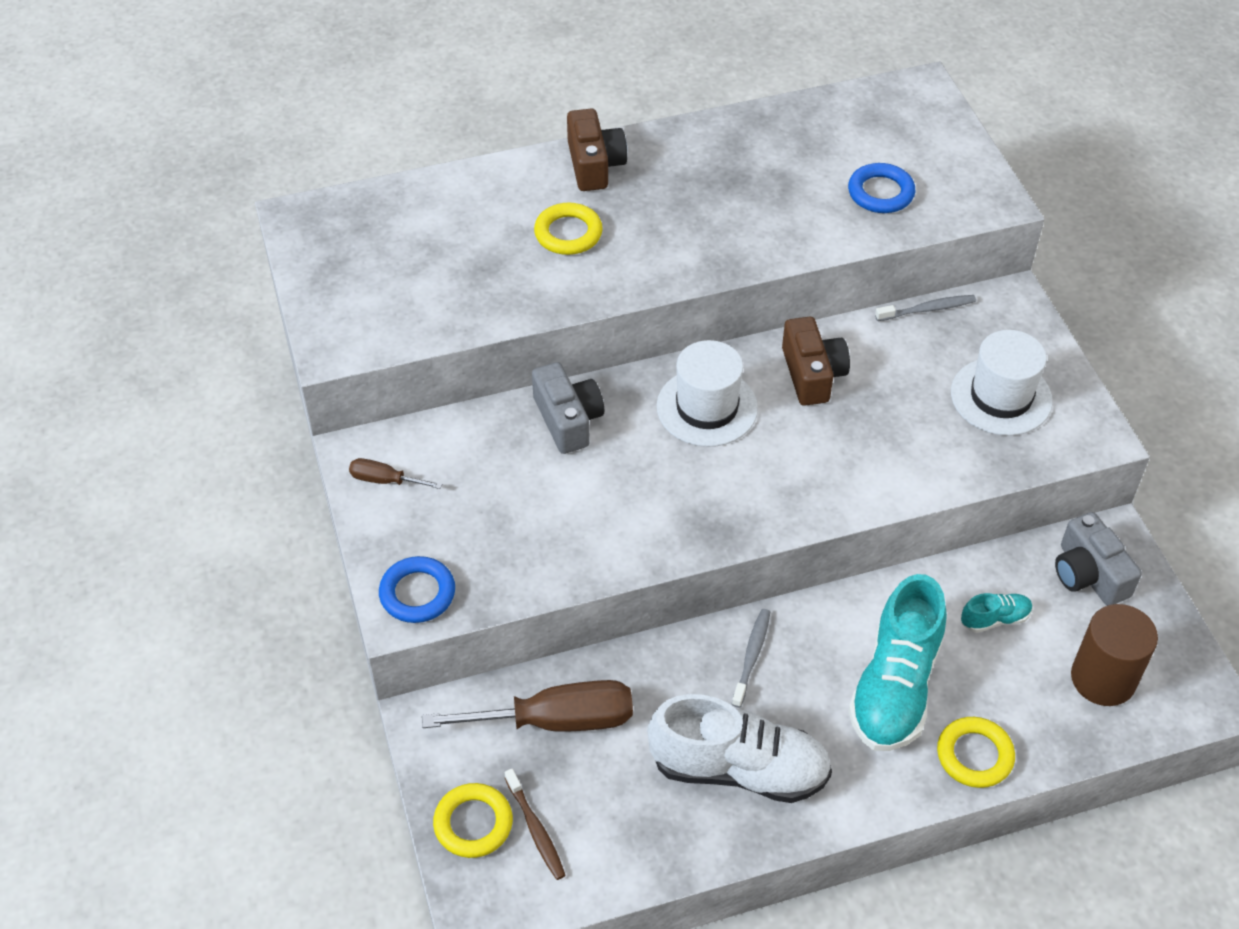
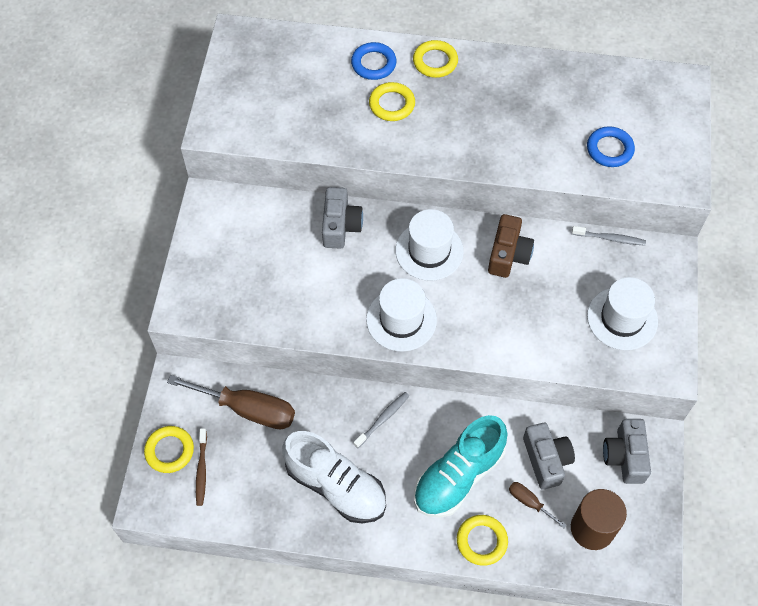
camera: 25 degrees right, 10 degrees up
brown screwdriver [349,458,442,489] -> brown screwdriver moved to [509,482,566,528]
blue ring [379,556,455,623] -> blue ring moved to [351,42,397,80]
brown camera [567,109,627,191] -> yellow ring [413,40,458,78]
turquoise shoe [961,593,1033,633] -> grey camera [523,423,575,490]
none -> white hat [366,278,437,352]

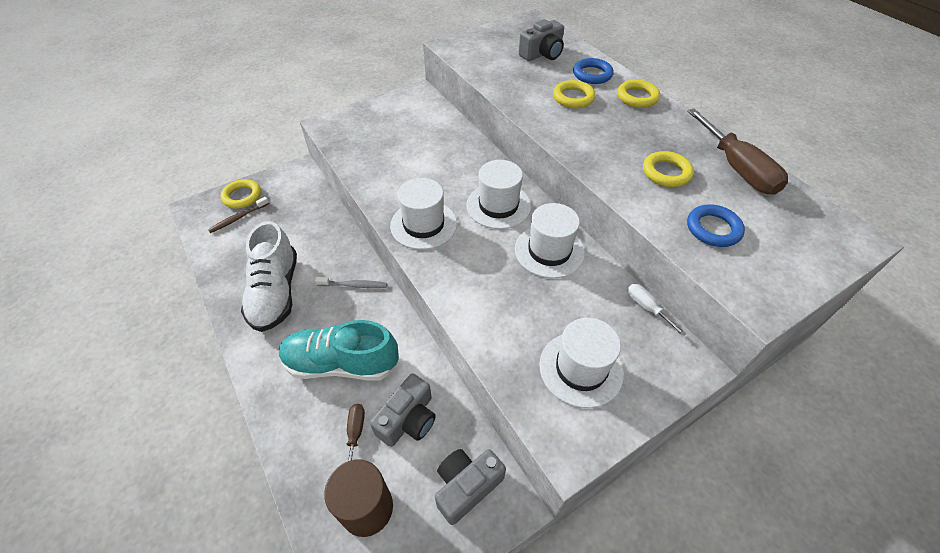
camera: 50 degrees right, 10 degrees down
brown screwdriver [167,375,295,429] -> brown screwdriver moved to [687,109,788,195]
grey camera [322,187,363,249] -> grey camera moved to [519,19,564,61]
yellow ring [457,515,508,566] -> yellow ring moved to [643,151,694,187]
brown camera [488,214,534,278] -> white hat [515,203,585,278]
grey toothbrush [572,226,646,246] -> white screwdriver [627,284,686,336]

